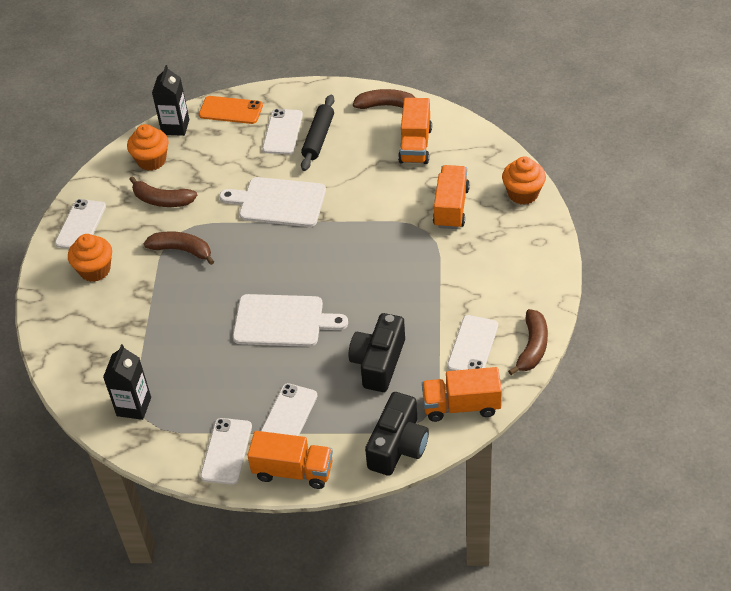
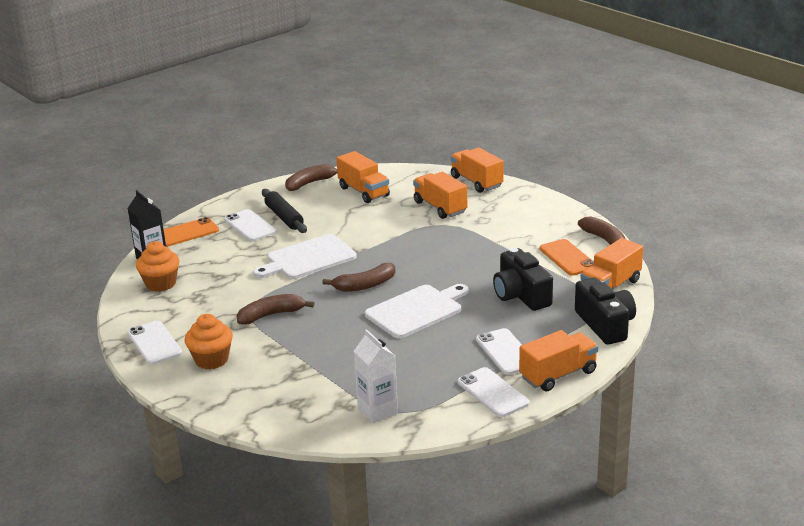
camera: 45 degrees left, 20 degrees down
black carton [103,344,151,420] -> white carton [354,329,398,423]
brown banana [129,176,197,207] -> brown banana moved to [322,263,396,292]
white phone [447,315,498,371] -> orange phone [540,239,594,276]
orange cupcake [502,156,546,205] -> orange truck [450,147,504,193]

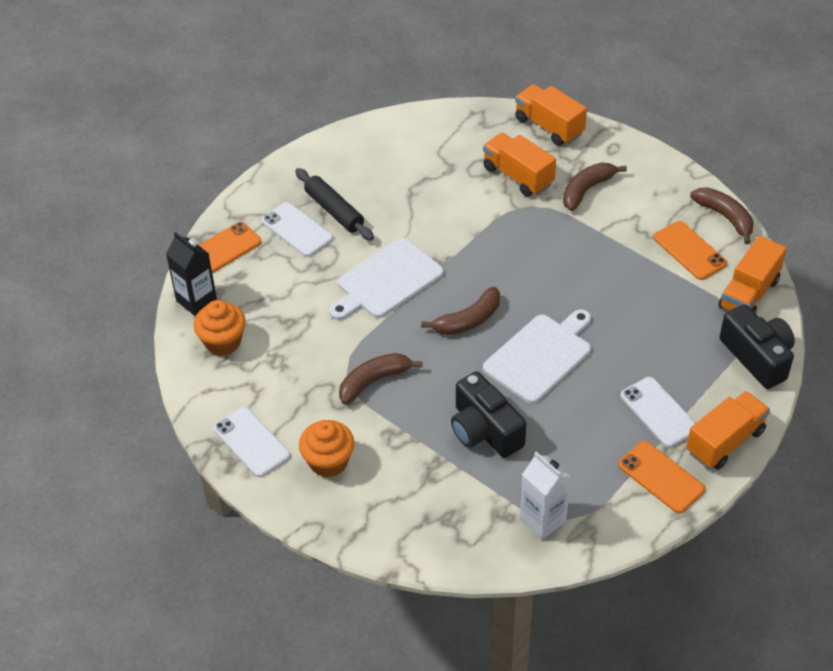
camera: 10 degrees left, 20 degrees up
brown banana [285,164,337,191] -> brown banana moved to [563,162,627,211]
orange truck [336,151,390,203] -> none
white phone [458,367,529,417] -> orange phone [618,441,705,513]
black camera [493,248,553,311] -> black camera moved to [451,371,526,458]

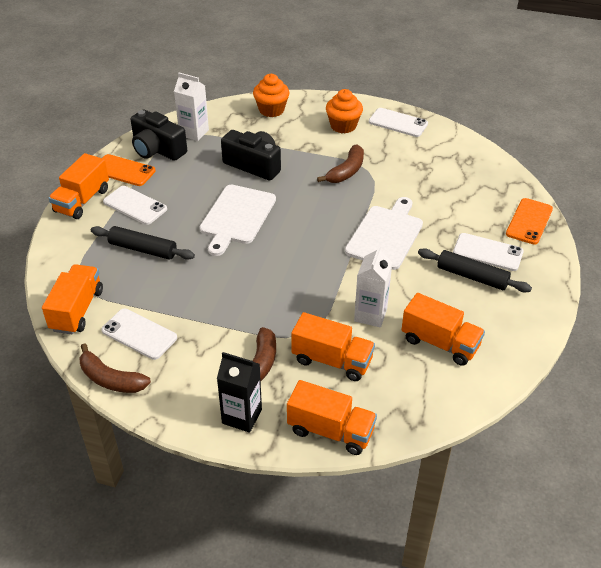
camera: 155 degrees right, 5 degrees down
black carton [166,232,217,316] -> black carton moved to [217,352,262,433]
orange cupcake [193,300,246,356] -> orange cupcake moved to [253,74,290,117]
brown banana [421,287,500,335] -> none
orange phone [653,221,727,280] -> white phone [101,309,177,360]
black camera [720,304,795,389] -> black camera moved to [130,109,187,161]
none -> black rolling pin [91,226,195,260]
none -> white carton [354,245,392,327]
none -> orange truck [401,293,485,366]

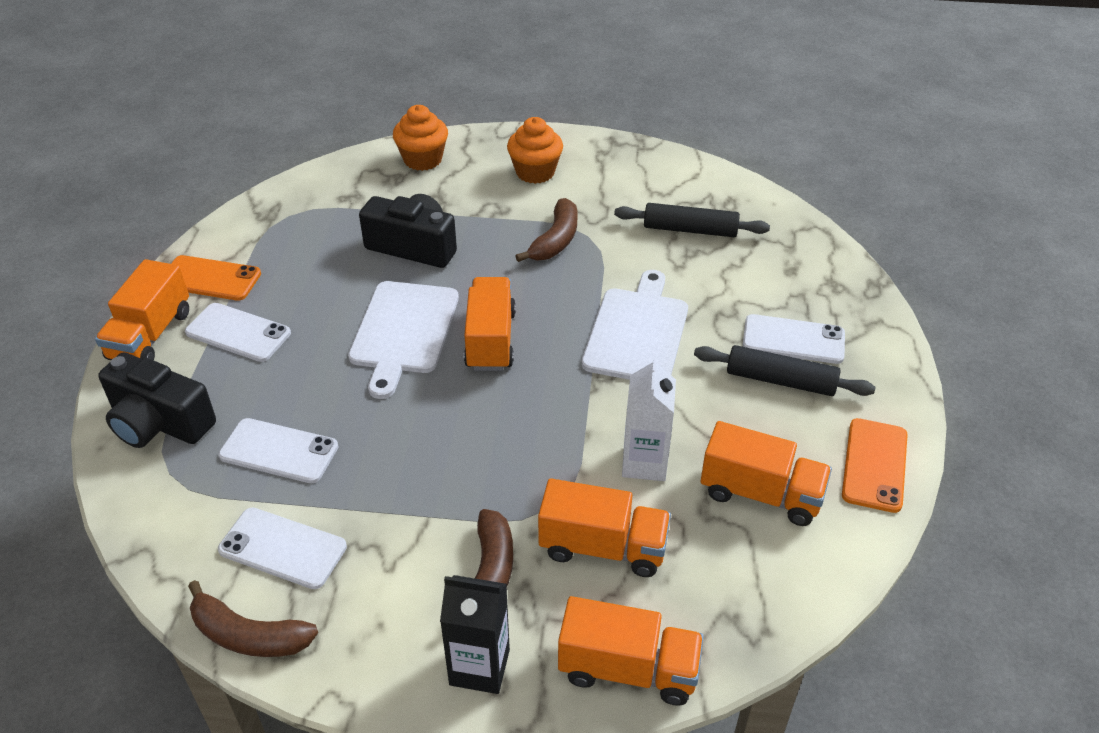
camera: 10 degrees left, 0 degrees up
orange truck [42,264,103,335] -> orange truck moved to [464,277,516,371]
black rolling pin [91,226,195,260] -> black rolling pin moved to [614,203,770,237]
black camera [130,109,187,161] -> black camera moved to [98,352,216,448]
white carton [174,73,209,141] -> none
white phone [369,108,428,137] -> white phone moved to [218,418,338,483]
orange phone [506,198,553,245] -> orange phone moved to [842,418,908,513]

